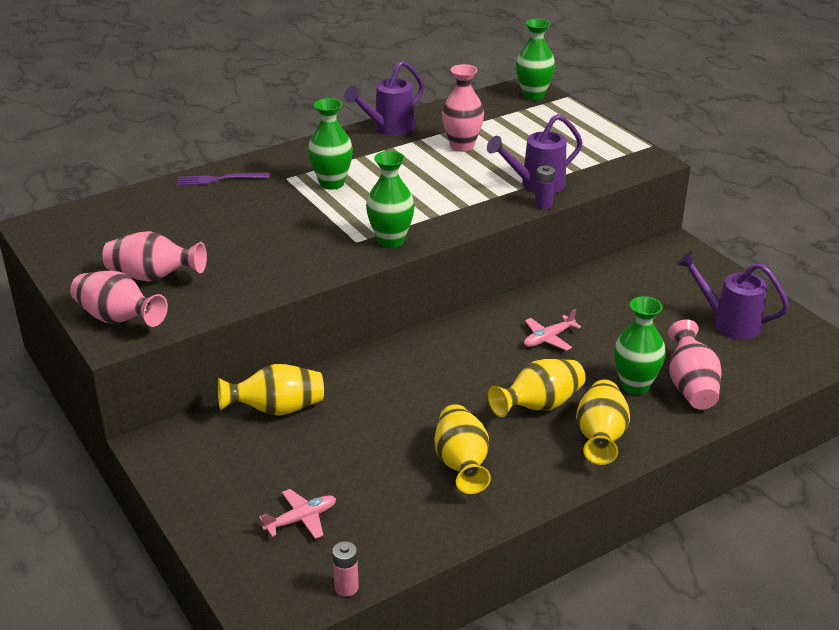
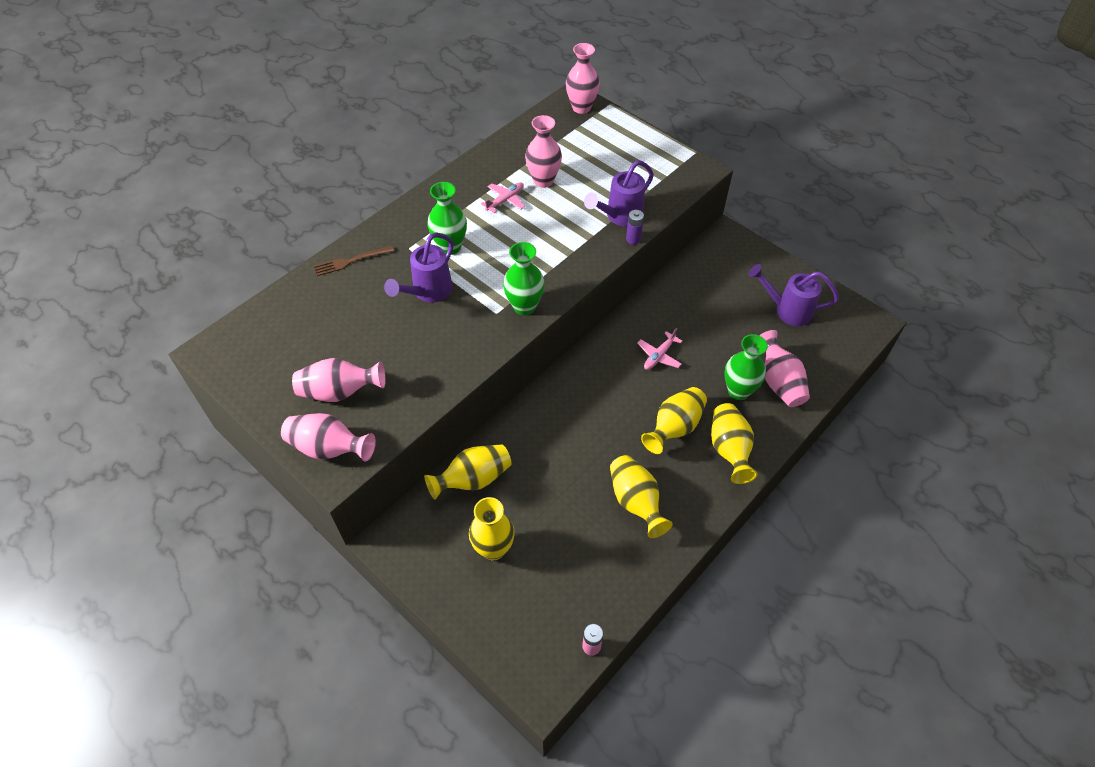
camera: 15 degrees left, 20 degrees up
purple fork [178,173,270,186] -> brown fork [314,246,395,276]
pink plane [259,489,336,539] -> pink plane moved to [481,182,525,213]
purple watering can [344,61,424,136] -> purple watering can moved to [384,233,453,302]
green vase [516,19,555,100] -> pink vase [566,43,600,114]
none -> yellow vase [469,497,515,560]

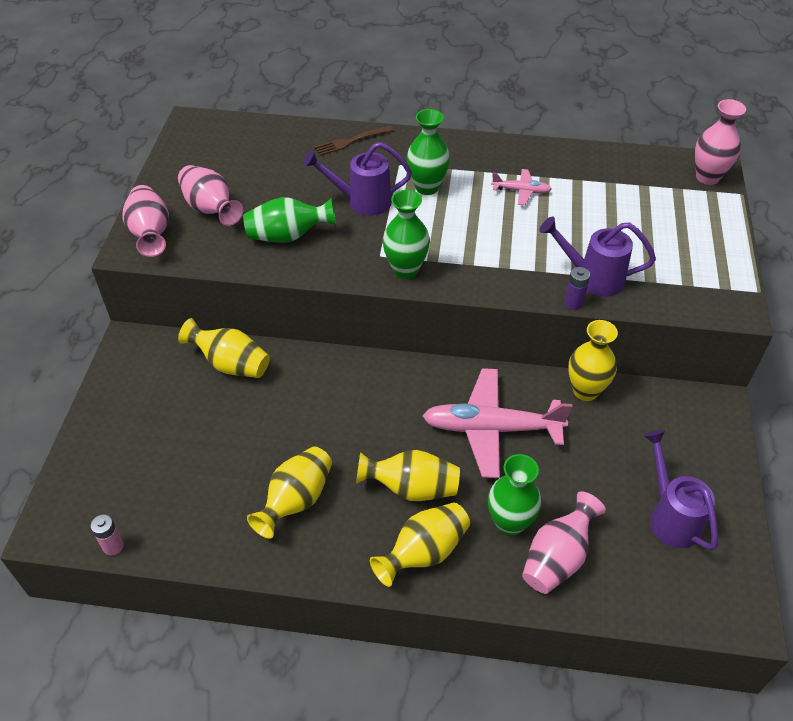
camera: 55 degrees right, 5 degrees down
brown fork [314,246,395,276] -> brown fork turned 60 degrees counterclockwise [314,125,394,156]
yellow vase [469,497,515,560] -> yellow vase moved to [568,320,618,401]
pink vase [525,115,562,188] -> none
pink plane [637,328,682,370] -> pink plane [423,368,572,478], size x2.12
none -> green vase [243,197,336,243]

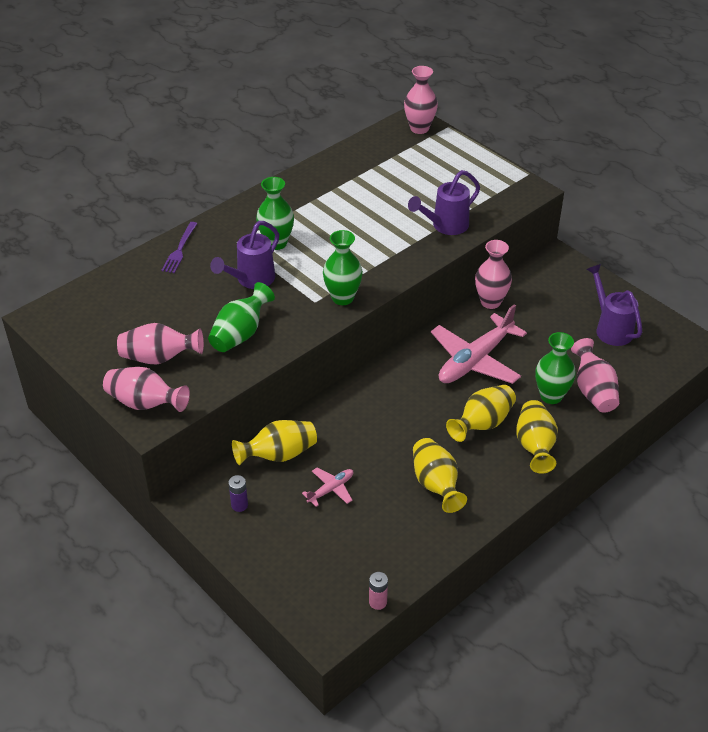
camera: 50 degrees left, 5 degrees down
brown fork [314,125,394,156] -> purple fork [161,222,198,273]
pink plane [491,169,552,205] -> pink plane moved to [302,468,353,507]
purple battery [564,267,590,310] -> purple battery moved to [228,475,248,512]
yellow vase [568,320,618,401] -> pink vase [475,240,512,309]
purple watering can [643,430,718,550] -> purple watering can turned 45 degrees clockwise [586,264,642,346]

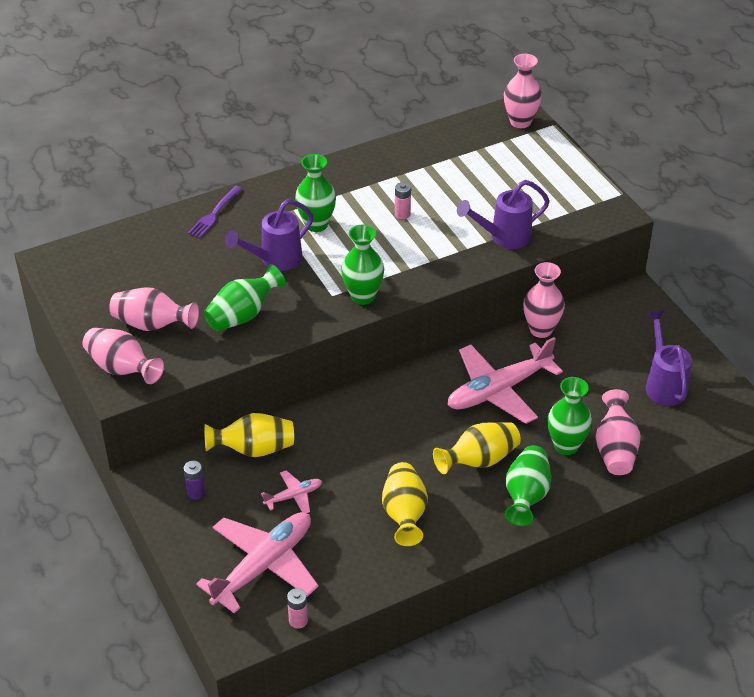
camera: 15 degrees right, 0 degrees up
yellow vase [516,400,558,474] -> green vase [505,445,551,526]
none -> pink plane [196,512,319,614]
none -> pink battery [395,182,411,219]

